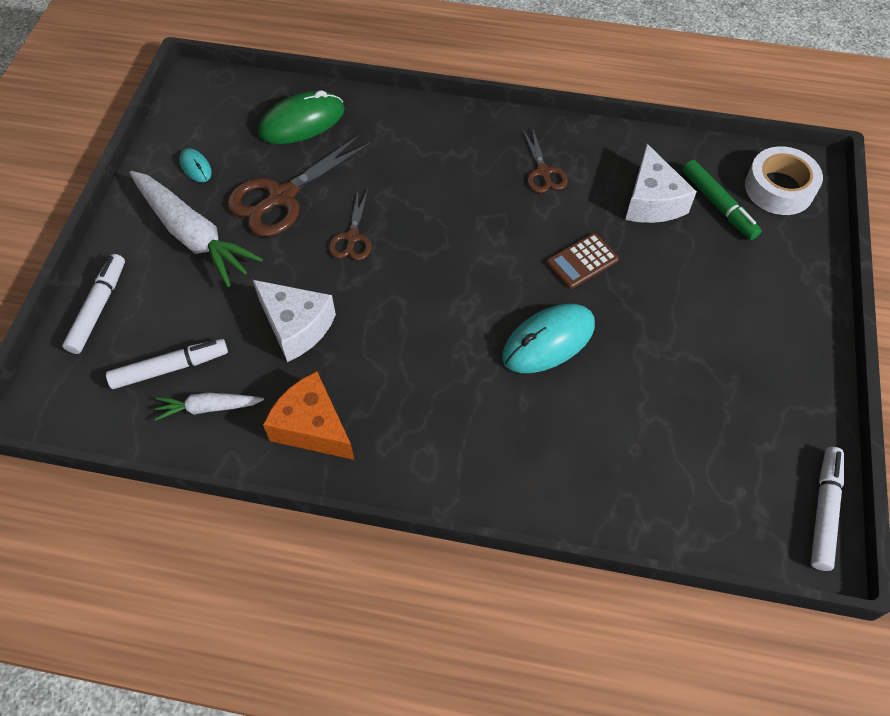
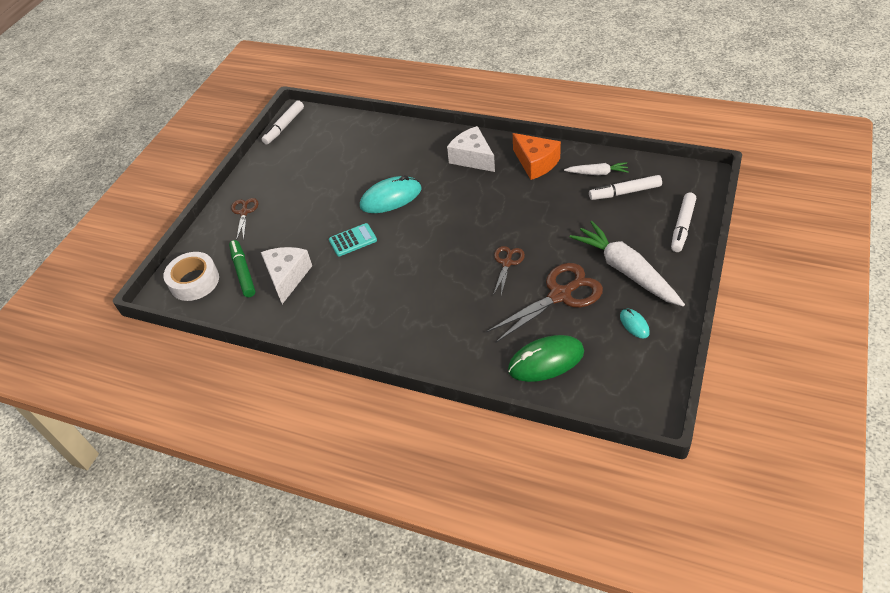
camera: 165 degrees left, 10 degrees down
white cheese [253,280,336,362] -> white cheese moved to [447,126,495,172]
brown scissors [523,127,568,193] -> brown scissors moved to [231,198,258,240]
brown calculator [546,233,619,289] -> turquoise calculator [329,223,377,257]

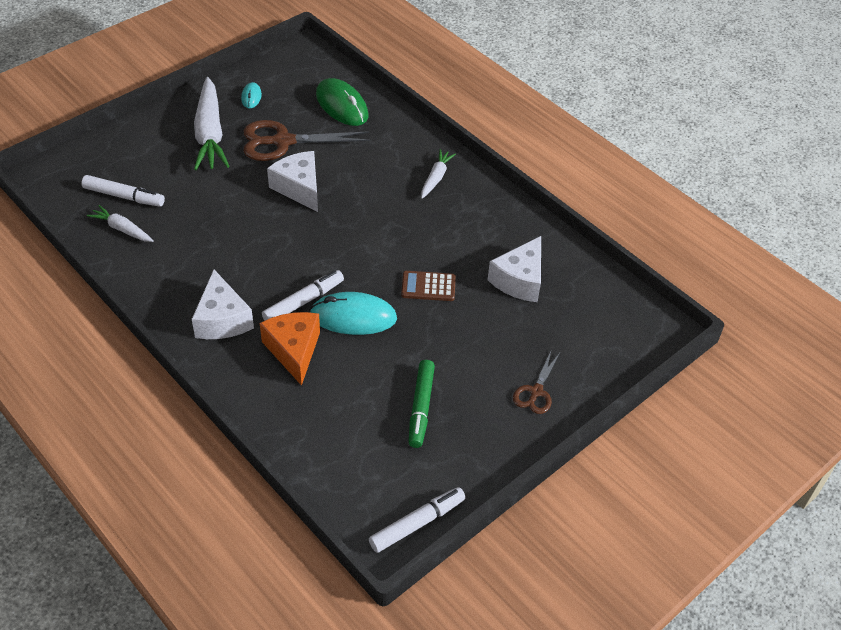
camera: 160 degrees left, 0 degrees up
white tape [164,252,219,301] -> none
green marker [229,240,255,297] -> green marker moved to [409,360,435,448]
turquoise calculator [329,223,377,257] -> brown calculator [401,271,456,301]
brown scissors [493,246,525,295] -> white cheese [267,151,318,212]
green mouse [508,335,584,382] -> green mouse turned 45 degrees clockwise [316,78,368,126]
orange cheese [513,133,561,180] -> orange cheese moved to [260,312,320,386]
white marker [671,193,696,252] -> white marker moved to [262,270,344,320]
none -> white carrot [421,149,456,199]

